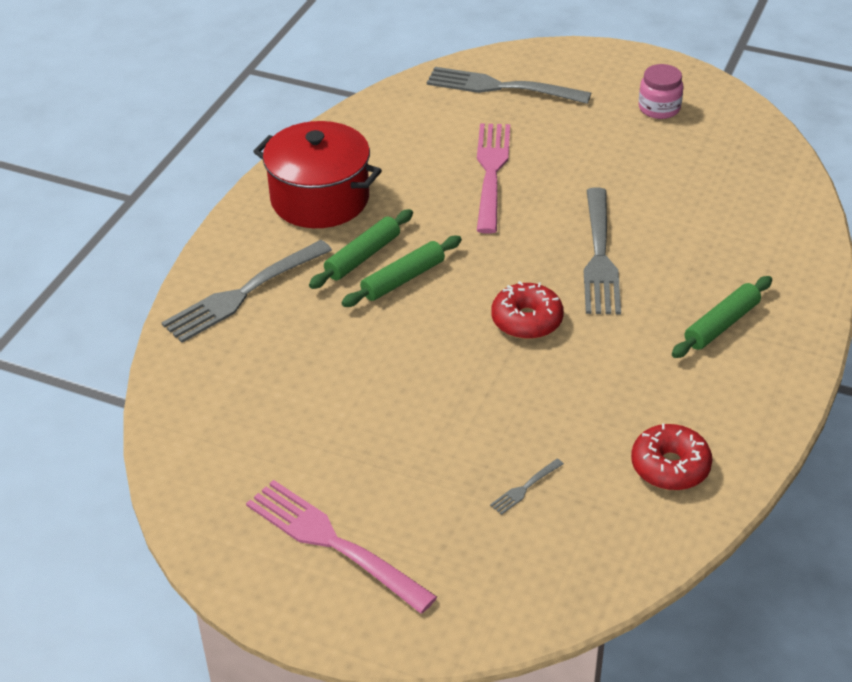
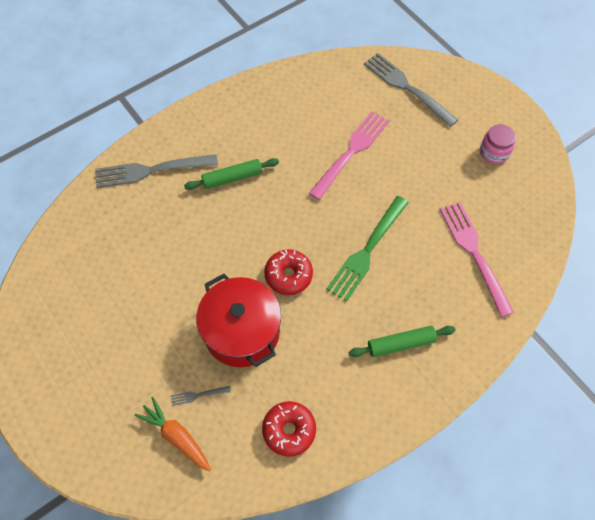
camera: 30 degrees right, 20 degrees up
pink fork [246,480,437,614] -> pink fork moved to [440,202,514,317]
red pot [253,121,382,228] -> red pot moved to [196,274,281,367]
green rolling pin [341,236,462,307] -> none
grey fork [584,187,621,314] -> green fork [326,196,409,302]
none -> orange carrot [135,396,211,472]

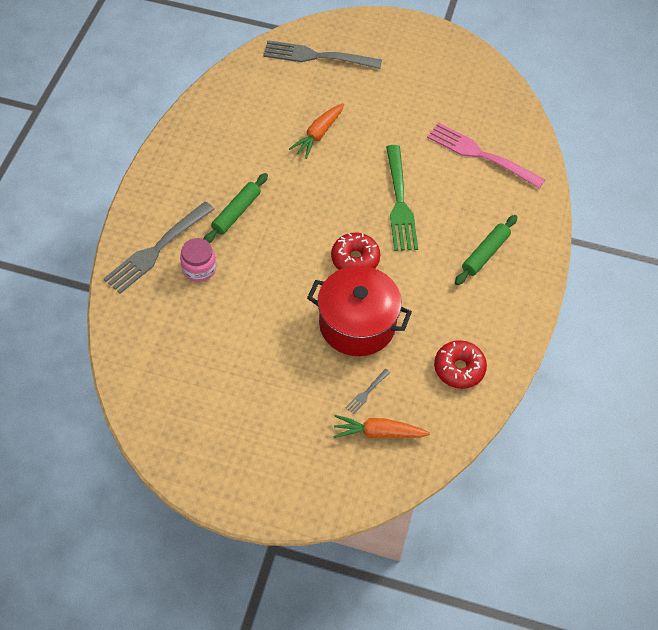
camera: 40 degrees left, 5 degrees down
pink fork [309,111,389,200] -> orange carrot [289,103,344,159]
pink jar [480,124,516,164] -> pink jar moved to [180,238,216,282]

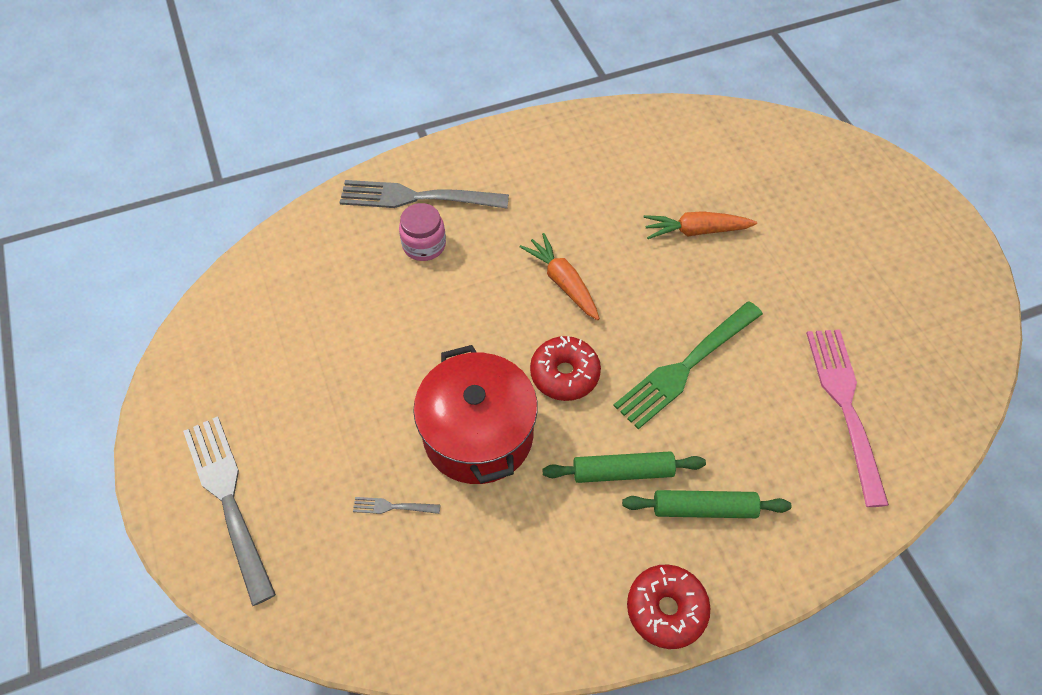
camera: 55 degrees right, 0 degrees up
green rolling pin [204,173,268,243] -> green rolling pin moved to [542,451,706,483]
grey fork [263,40,382,69] -> grey fork moved to [183,416,276,606]
orange carrot [333,415,430,438] -> orange carrot moved to [520,233,600,320]
red donut [434,340,487,389] -> red donut moved to [627,564,710,649]

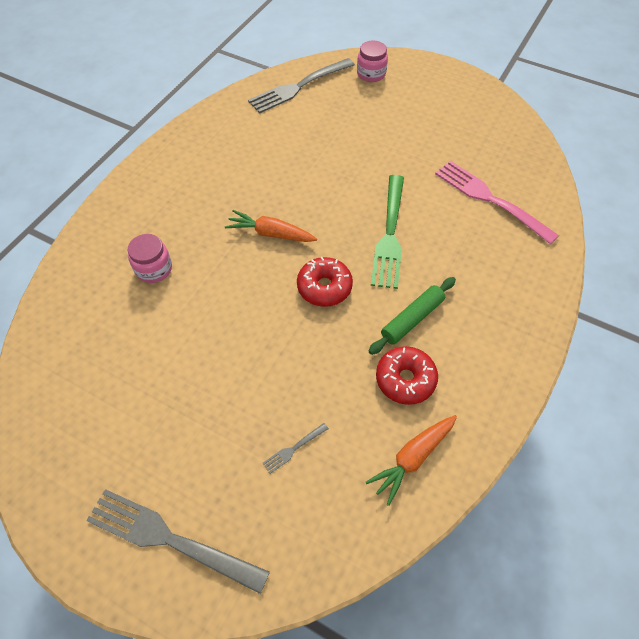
camera: 40 degrees left, 0 degrees up
grey fork [339,180,509,209] -> grey fork moved to [248,58,355,113]
red pot [413,345,538,484] -> none
green rolling pin [622,490,791,518] -> none
red donut [627,564,710,649] -> red donut moved to [376,346,438,405]
orange carrot [643,211,757,239] -> orange carrot moved to [366,415,457,506]
none -> pink jar [357,40,388,82]

